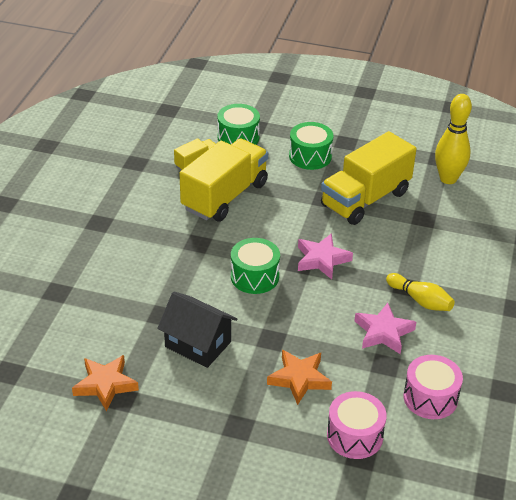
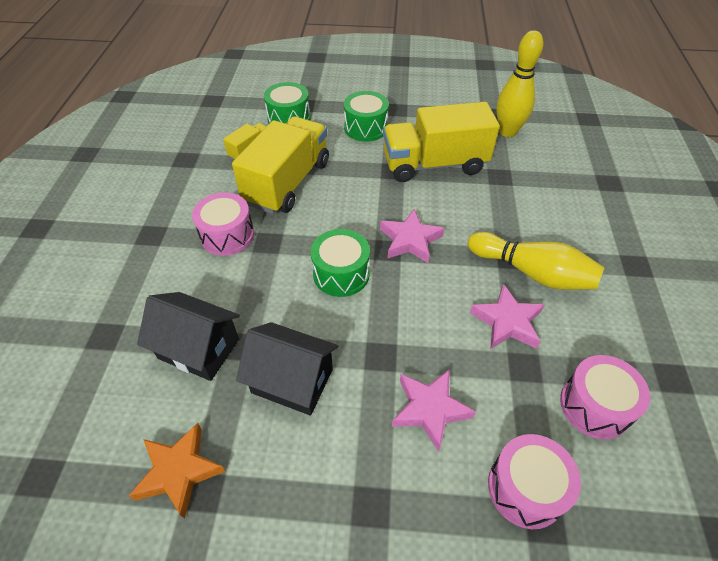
camera: 10 degrees left, 10 degrees up
orange star [267,350,332,405] -> pink star [392,369,476,452]
yellow truck [321,131,416,225] -> yellow truck turned 45 degrees clockwise [383,102,500,182]
yellow bowling pin [386,273,455,311] -> yellow bowling pin [468,232,605,290], size x1.50
none -> black house [137,292,240,381]
none -> pink drum [192,192,254,256]

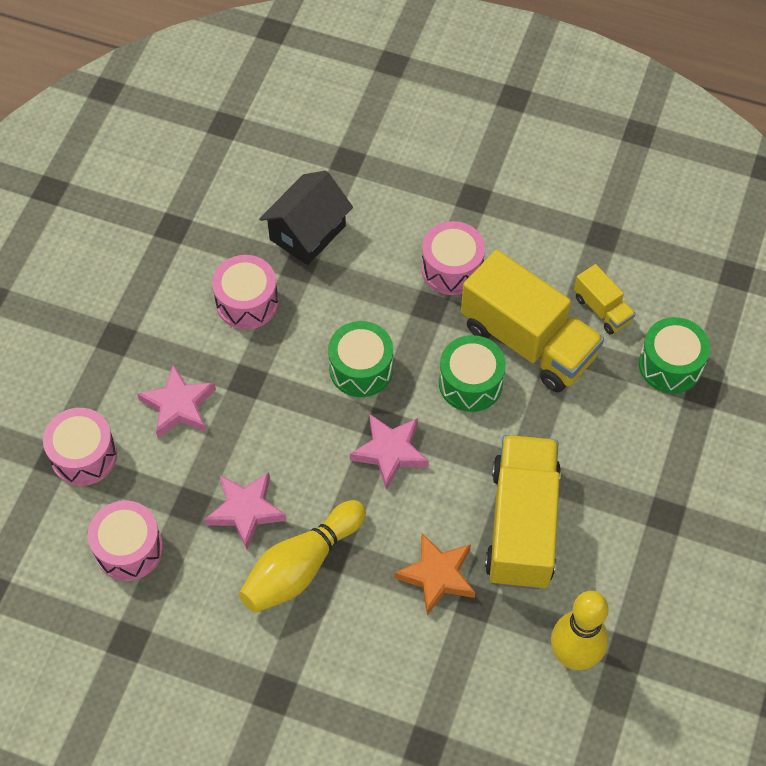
camera: 105 degrees right, 10 degrees up
orange star [129,423,225,519] -> orange star moved to [394,533,475,615]
black house [236,322,338,416] -> pink drum [212,255,278,330]
green drum [344,91,389,142] -> green drum moved to [439,335,506,412]

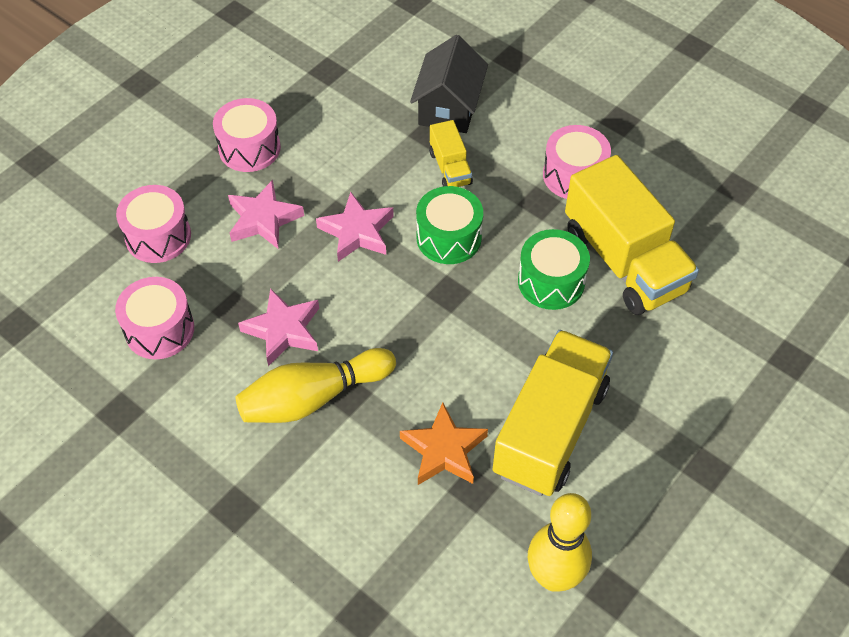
camera: 20 degrees right, 5 degrees down
pink drum [212,255,278,330] -> pink drum moved to [213,98,281,172]
black house [259,171,353,265] -> black house turned 45 degrees counterclockwise [410,35,488,133]
pink star [350,414,429,490] -> pink star moved to [316,192,394,262]
yellow truck [574,264,636,335] -> yellow truck moved to [429,120,473,187]
green drum [639,317,710,393] -> none

